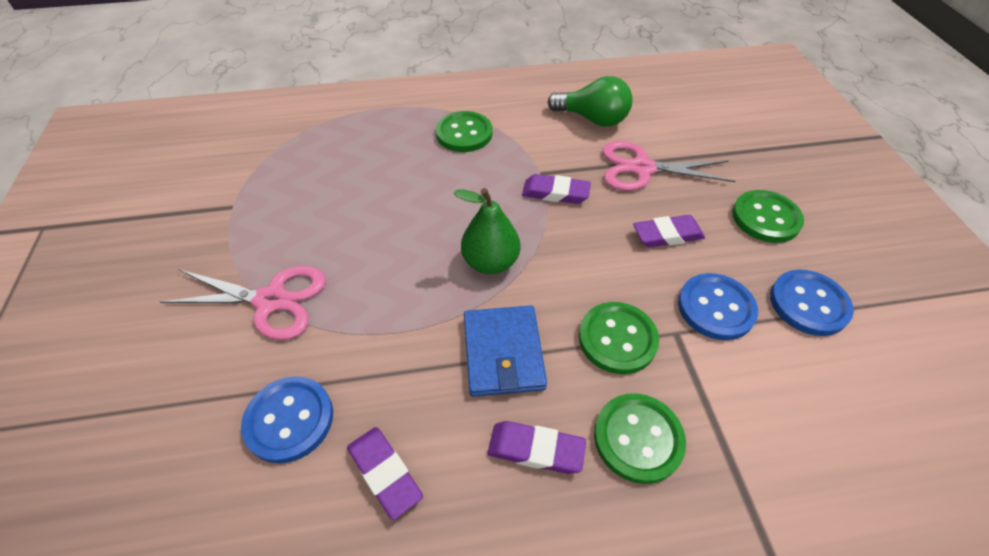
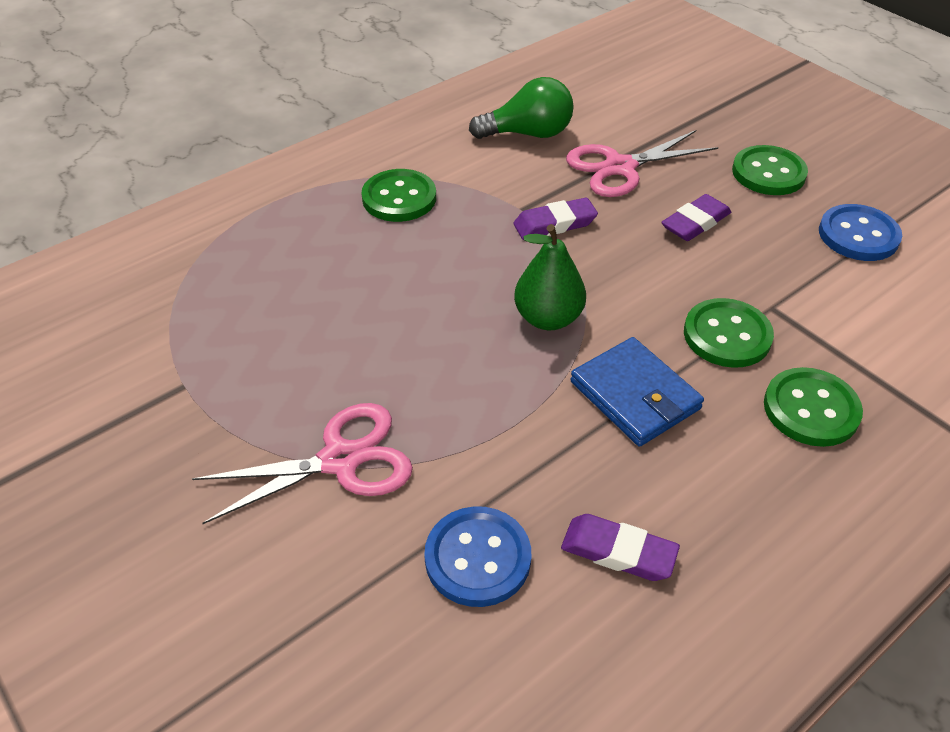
camera: 30 degrees left, 5 degrees down
purple eraser [488,421,586,474] -> none
blue button [678,273,758,340] -> none

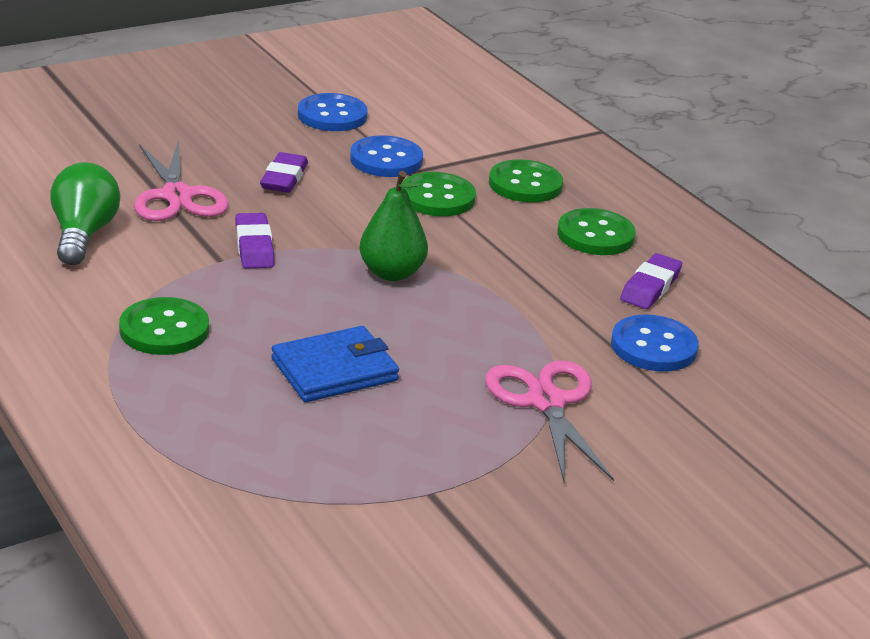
camera: 85 degrees left, 15 degrees down
blue wallet [570,337,704,447] -> blue wallet moved to [271,326,399,402]
purple eraser [661,194,731,241] -> purple eraser turned 45 degrees clockwise [260,152,308,193]
green button [732,145,808,195] -> green button moved to [557,208,636,255]
none -> blue button [350,135,423,177]

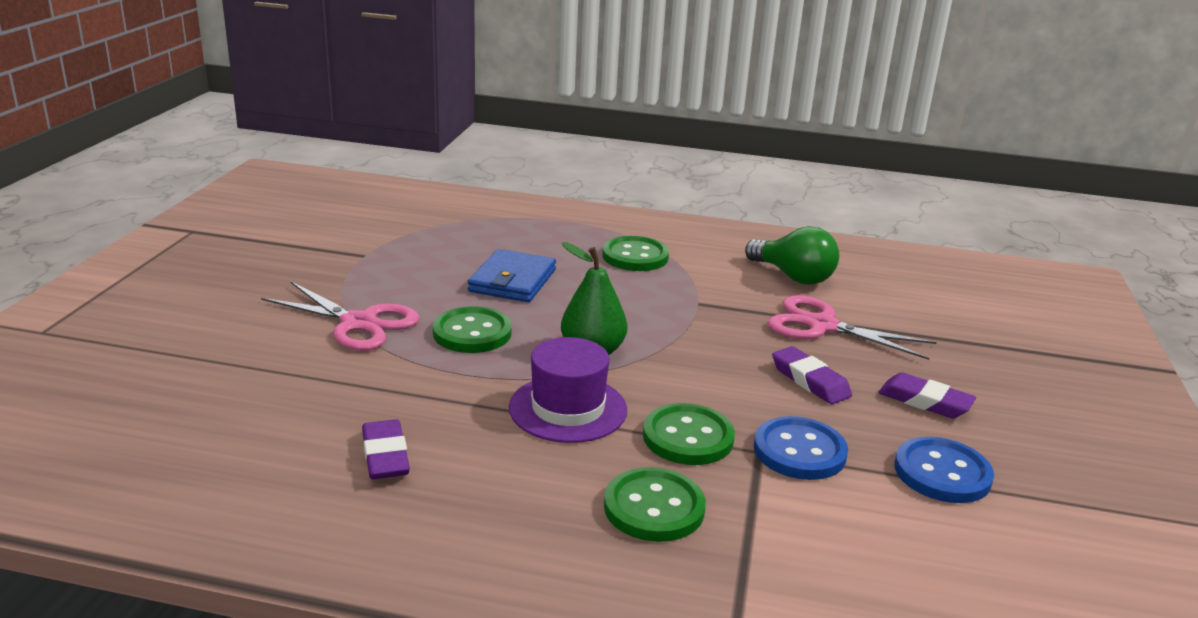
camera: 135 degrees right, 5 degrees down
purple eraser [235,213,274,268] -> purple eraser moved to [878,372,976,418]
green button [557,208,636,255] -> green button moved to [433,307,512,353]
blue button [611,314,699,372] -> none
none -> purple hat [509,337,627,443]

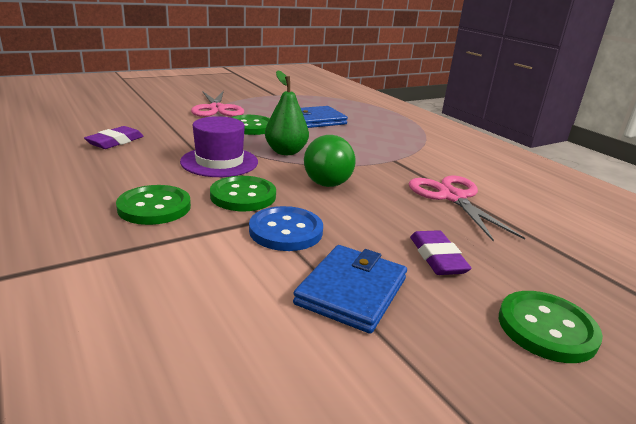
camera: 45 degrees right, 0 degrees up
green button [603,236,669,271] -> green button moved to [499,291,603,363]
green light bulb [745,226,839,285] -> green light bulb moved to [304,135,356,187]
purple eraser [772,346,852,404] -> none
blue button [894,437,994,503] -> blue wallet [293,245,407,334]

